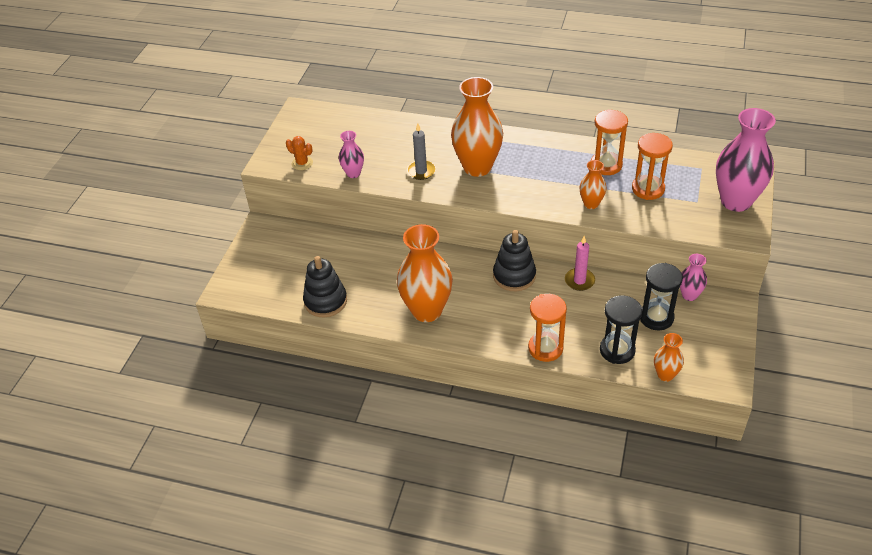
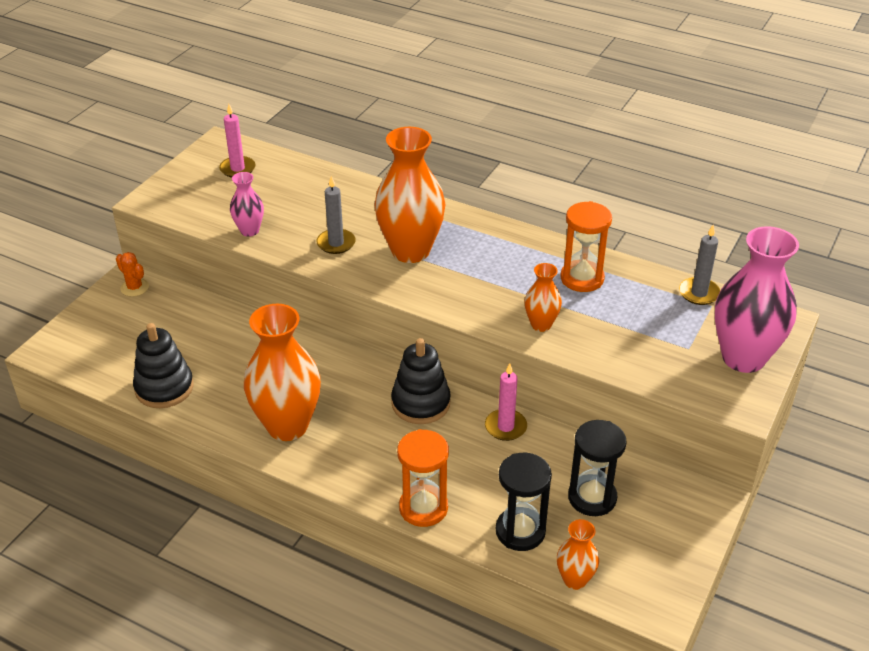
camera: 10 degrees right, 5 degrees down
orange cactus [286,136,313,170] -> orange cactus moved to [116,252,149,297]
orange hourglass [632,133,673,200] -> none
pink vase [680,254,707,301] -> none
none -> pink candle [219,104,255,177]
none -> grey candle [679,225,720,305]

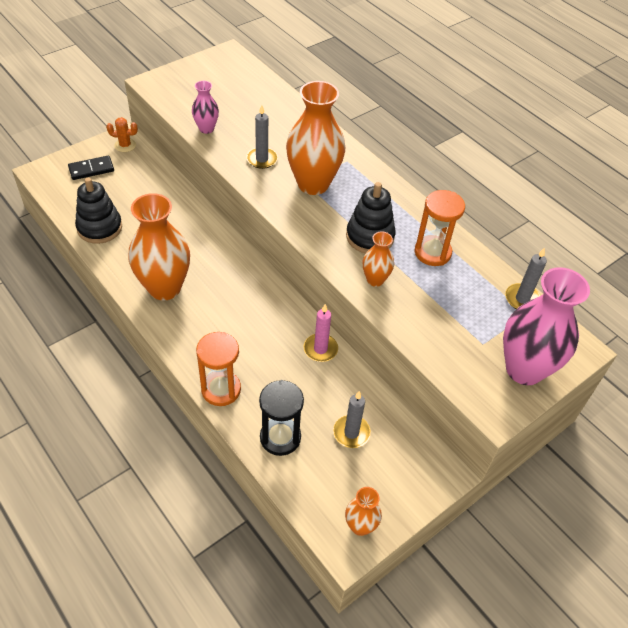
camera: 20 degrees right, 10 degrees up
orange cactus [116,252,149,297] -> orange cactus turned 60 degrees counterclockwise [106,117,138,152]
pink candle [219,104,255,177] -> none
black stacking toy [391,338,451,424] -> black stacking toy moved to [346,182,396,253]
orange vase [557,519,599,590] -> orange vase moved to [345,487,382,536]
black hourglass [568,420,626,516] -> grey candle [333,391,371,448]
none -> black domino [68,156,114,180]

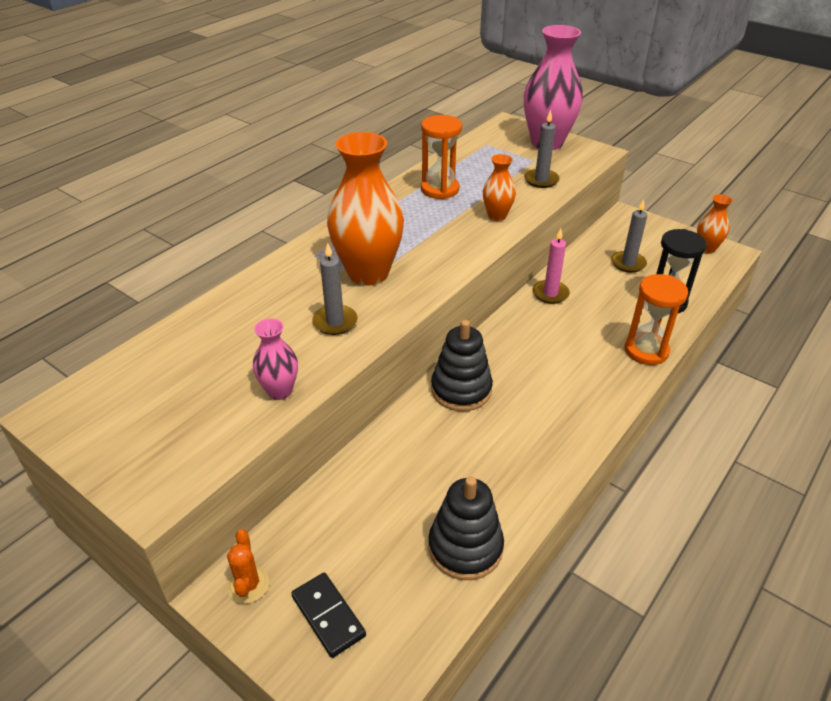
camera: 100 degrees left, 10 degrees down
orange vase [128,193,190,301] -> none
black stacking toy [346,182,396,253] -> black stacking toy moved to [431,320,493,411]
grey candle [505,247,547,309] -> grey candle moved to [524,110,560,188]

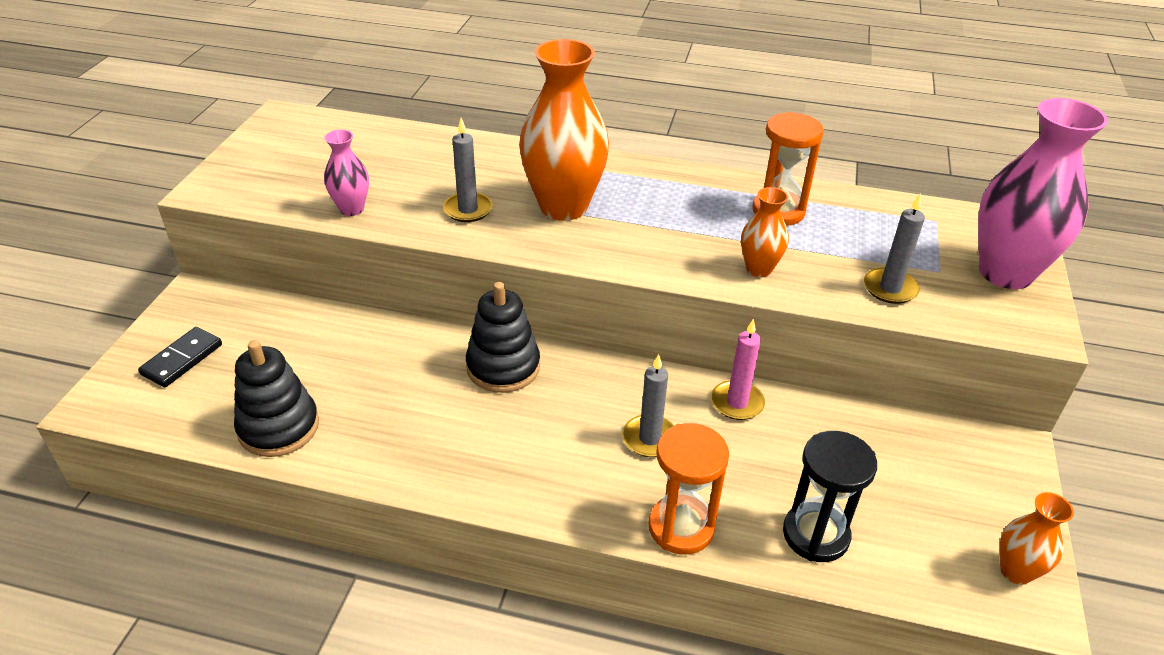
camera: 65 degrees right, 0 degrees up
orange cactus [227,529,269,604] -> none
grey candle [611,199,647,273] -> grey candle moved to [622,354,674,457]

